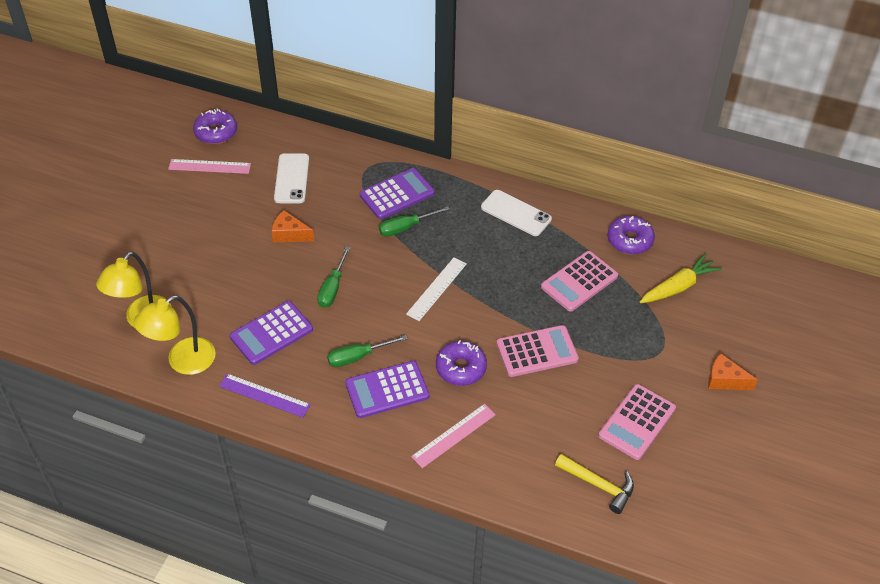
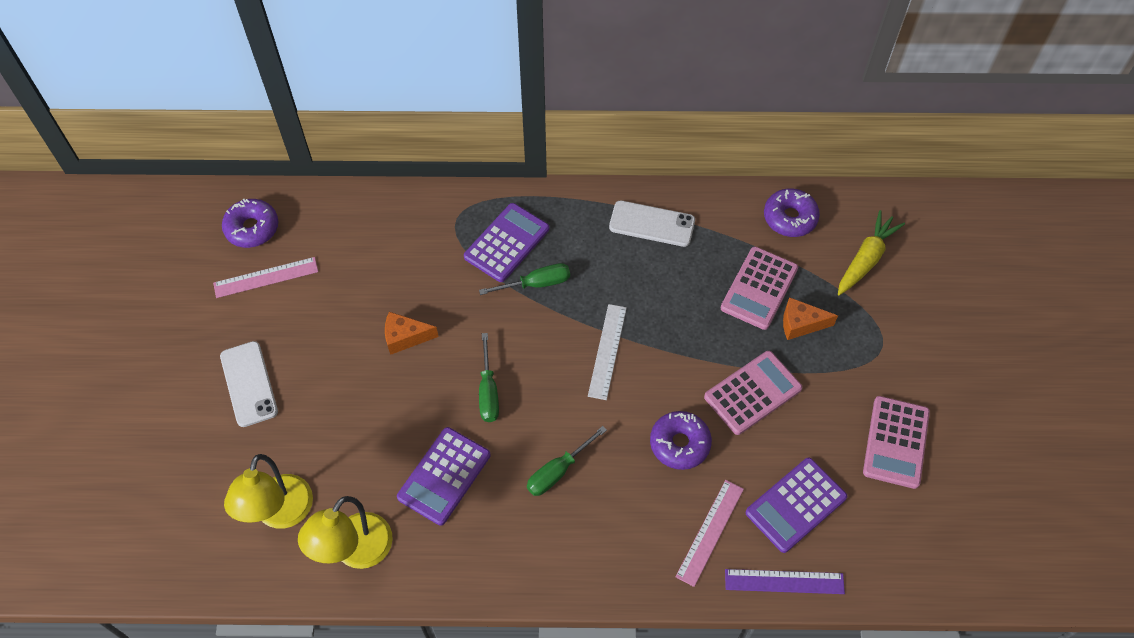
camera: 20 degrees left, 10 degrees up
purple ruler [219,373,311,418] -> purple ruler moved to [725,569,845,594]
white phone [274,153,309,204] -> white phone moved to [220,341,278,427]
purple calculator [345,361,429,418] -> purple calculator moved to [745,458,847,553]
green screwdriver [379,206,450,237] -> green screwdriver turned 150 degrees counterclockwise [479,263,570,295]
yellow hammer [555,454,634,514] -> none
orange cheese [708,353,758,390] -> orange cheese moved to [783,297,838,340]

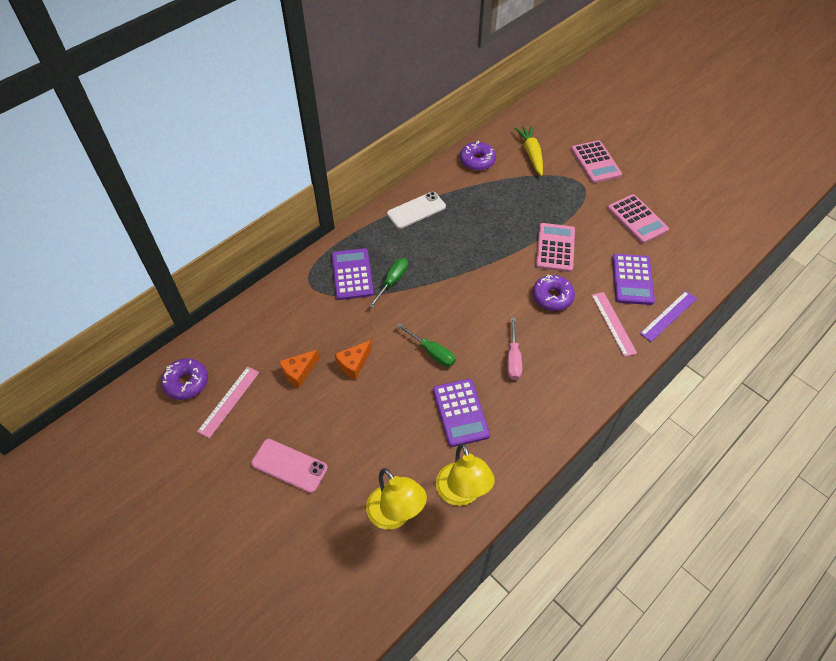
camera: 45 degrees left, 5 degrees down
white phone [220,341,278,427] -> pink phone [251,439,328,493]
green screwdriver [527,426,607,496] -> pink screwdriver [507,317,522,380]
white ruler [588,304,627,400] -> none
pink calculator [721,247,798,330] -> pink calculator moved to [571,140,622,183]
orange cheese [783,297,838,340] -> orange cheese moved to [279,349,319,388]

